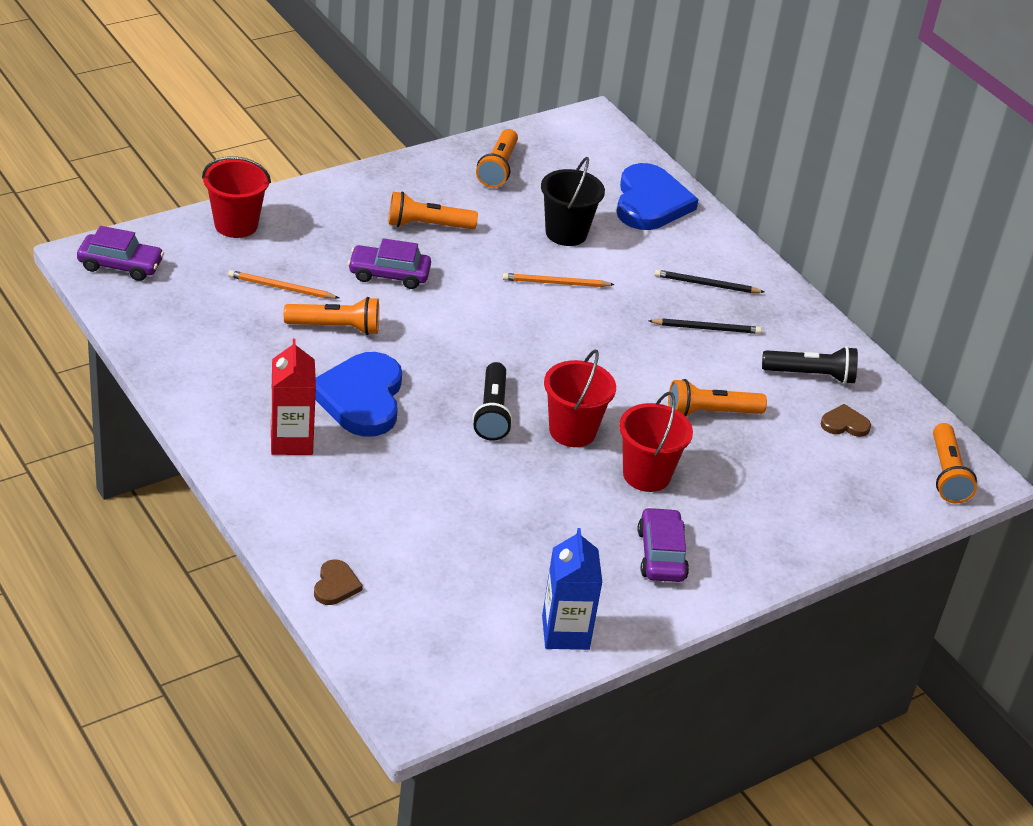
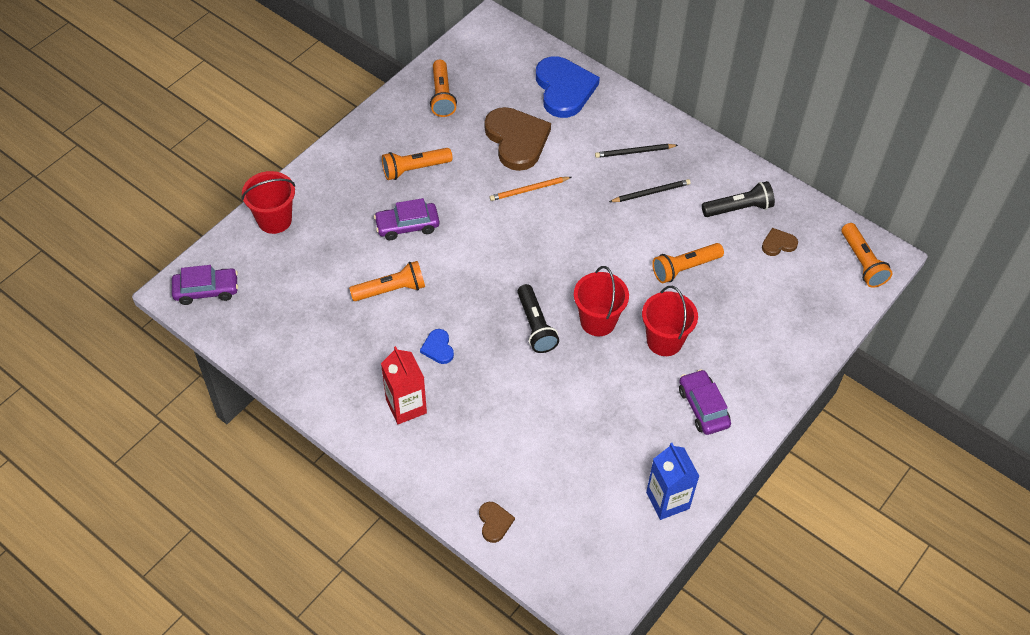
camera: 15 degrees left, 15 degrees up
orange pencil [228,270,339,299] -> none
blue heart [315,352,402,437] -> blue heart [420,329,454,364], size x0.45
black bucket [541,157,605,246] -> brown heart [485,107,551,171]

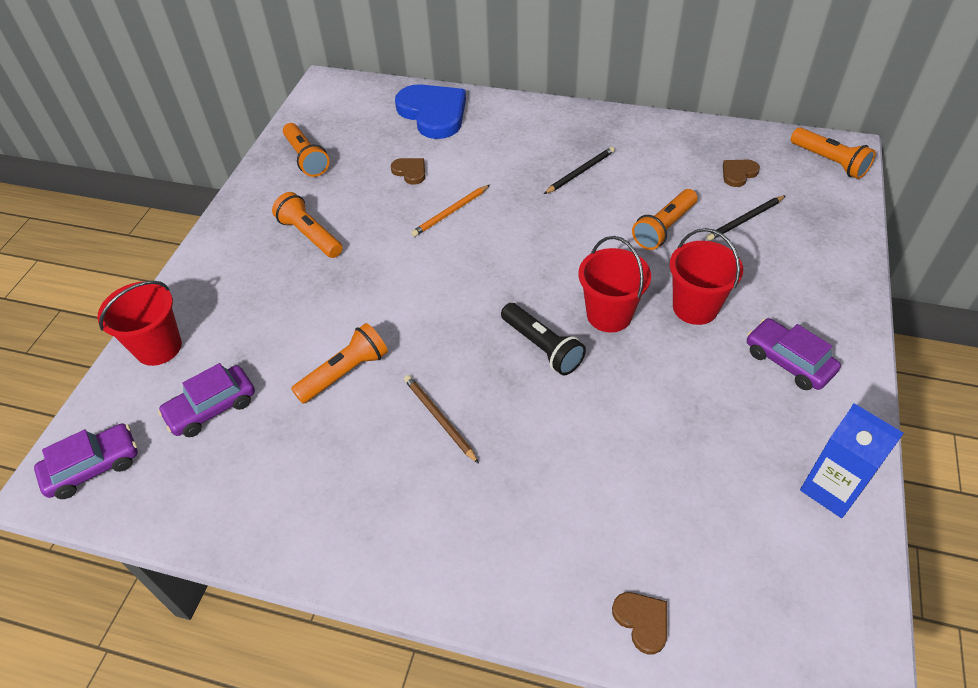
camera: 20 degrees left, 5 degrees down
purple car [374,198,439,240] -> purple car moved to [158,363,255,437]
red carton [381,346,427,424] -> none
orange flashlight [382,148,453,180] -> orange flashlight turned 90 degrees clockwise [272,192,342,258]
blue heart [420,329,454,364] -> brown pencil [404,375,479,464]
brown heart [485,107,551,171] -> brown heart [390,158,426,185], size x0.45
black pencil [595,144,678,158] -> black pencil moved to [707,195,786,241]
black flashlight [702,181,775,217] -> none

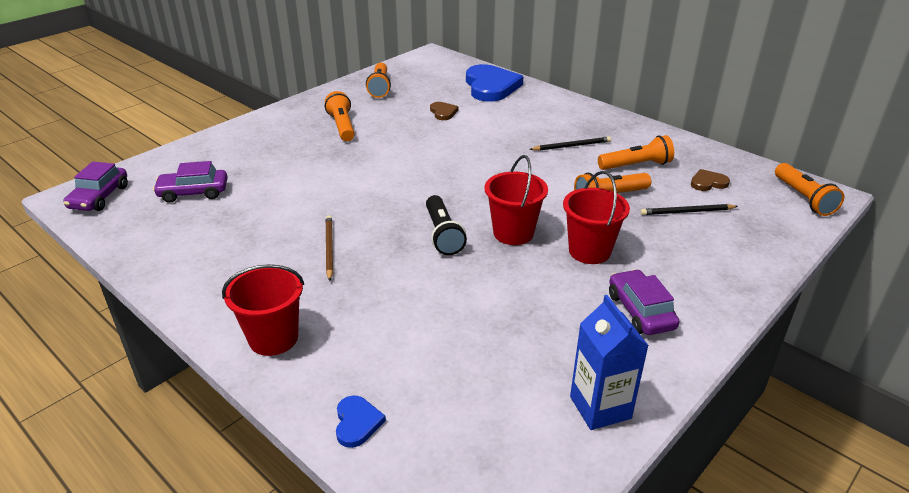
camera: 25 degrees right, 15 degrees down
purple car [34,424,138,499] -> purple car turned 105 degrees clockwise [63,162,128,211]
red bucket [98,281,182,366] -> red bucket moved to [222,264,304,356]
orange flashlight [291,323,388,404] -> orange flashlight moved to [598,135,674,170]
orange pencil [411,185,490,237] -> none
brown heart [612,592,667,654] -> blue heart [336,395,386,448]

